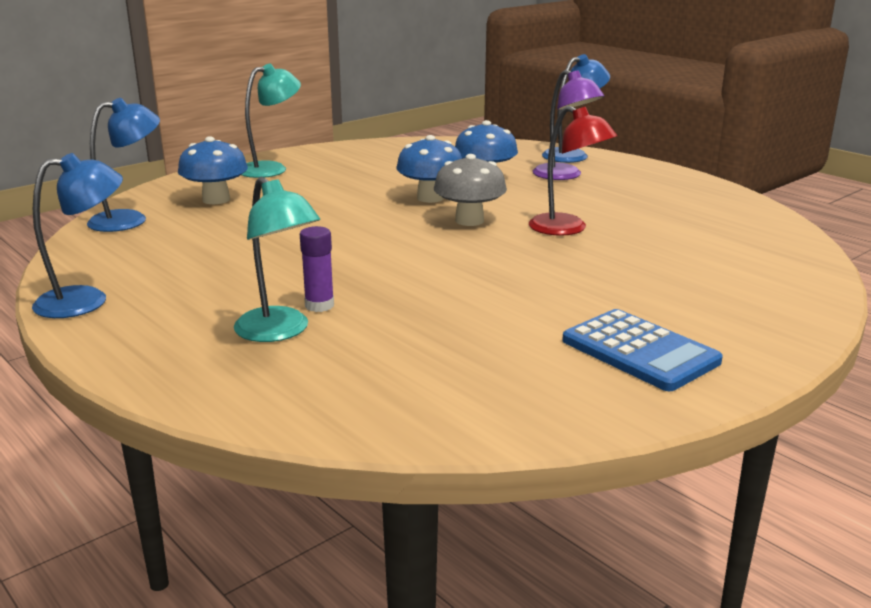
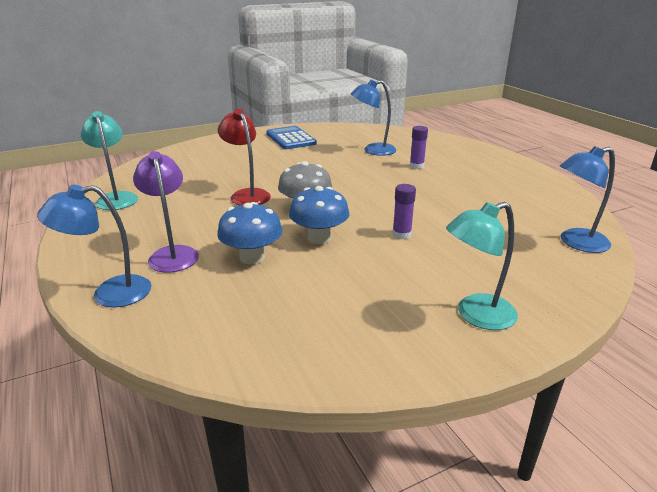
camera: 165 degrees left, 5 degrees up
blue lamp [32,153,123,318] -> blue lamp moved to [351,80,397,156]
blue mushroom [178,136,248,204] -> none
turquoise lamp [234,177,320,342] -> turquoise lamp moved to [81,111,138,210]
none -> purple glue stick [393,184,416,239]

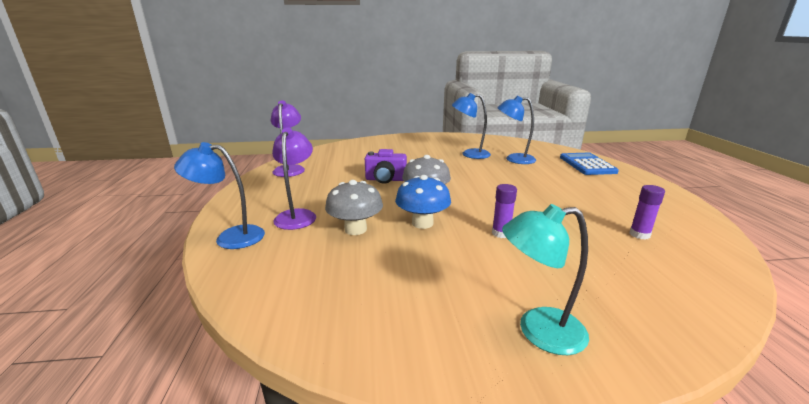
camera: 20 degrees right, 5 degrees down
turquoise lamp [81,111,138,210] -> purple lamp [271,100,305,177]
blue mushroom [217,202,283,264] -> grey mushroom [325,180,383,235]
red lamp [218,109,271,205] -> purple camera [365,149,407,184]
blue calculator [266,126,317,149] -> blue calculator moved to [560,153,619,175]
purple glue stick [410,126,428,169] -> purple glue stick moved to [629,185,665,239]
blue lamp [560,146,615,253] -> blue lamp moved to [452,93,491,159]

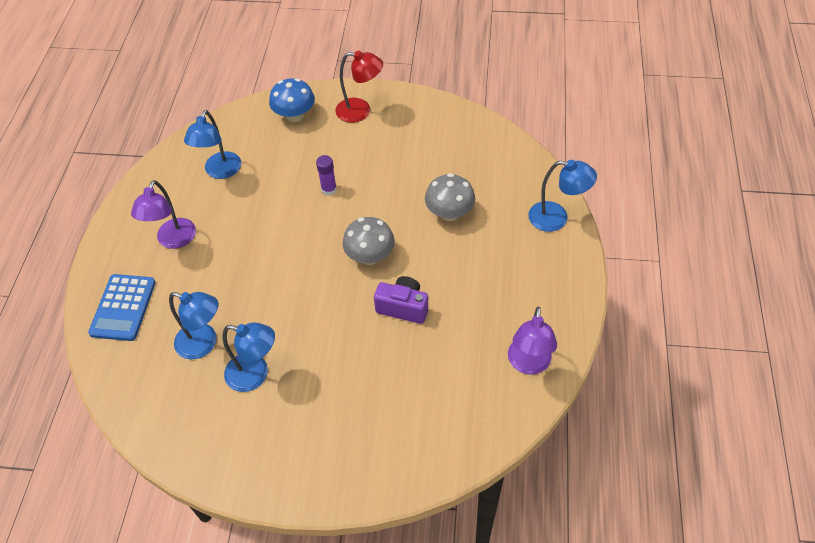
camera: 165 degrees left, 30 degrees up
purple lamp [272,127,316,230] -> purple lamp moved to [131,180,196,249]
blue mushroom [395,175,451,229] -> blue mushroom moved to [269,78,315,122]
turquoise lamp [502,204,589,355] -> red lamp [335,51,383,123]
purple glue stick [629,185,665,239] -> blue lamp [184,110,241,179]

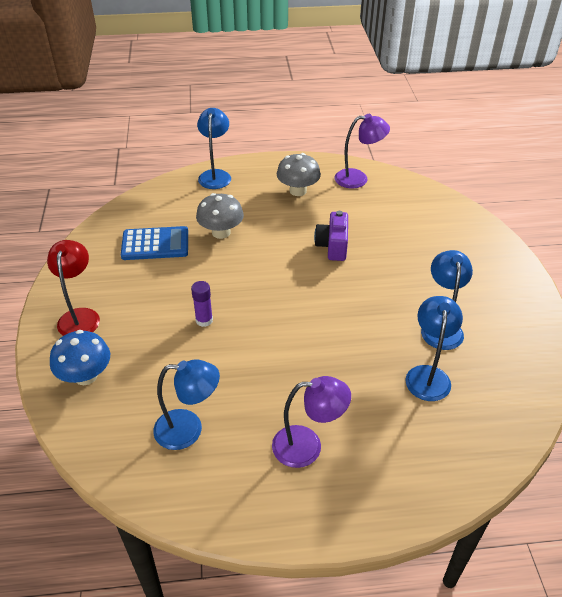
camera: 105 degrees left, 10 degrees down
blue calculator [88,274,156,341] -> blue calculator moved to [121,226,188,260]
grey mushroom [342,217,395,265] -> grey mushroom moved to [277,153,321,196]

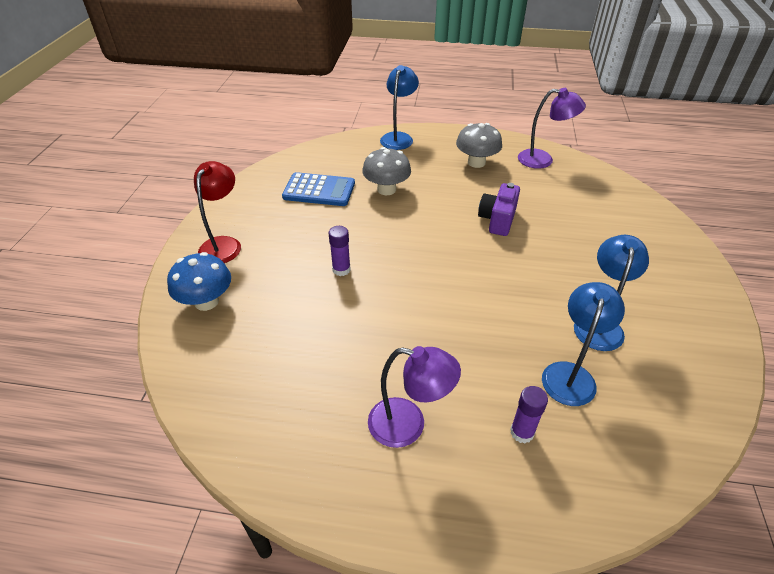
camera: 15 degrees right, 0 degrees up
blue lamp [153,359,220,450] -> none
none -> purple glue stick [510,386,548,443]

